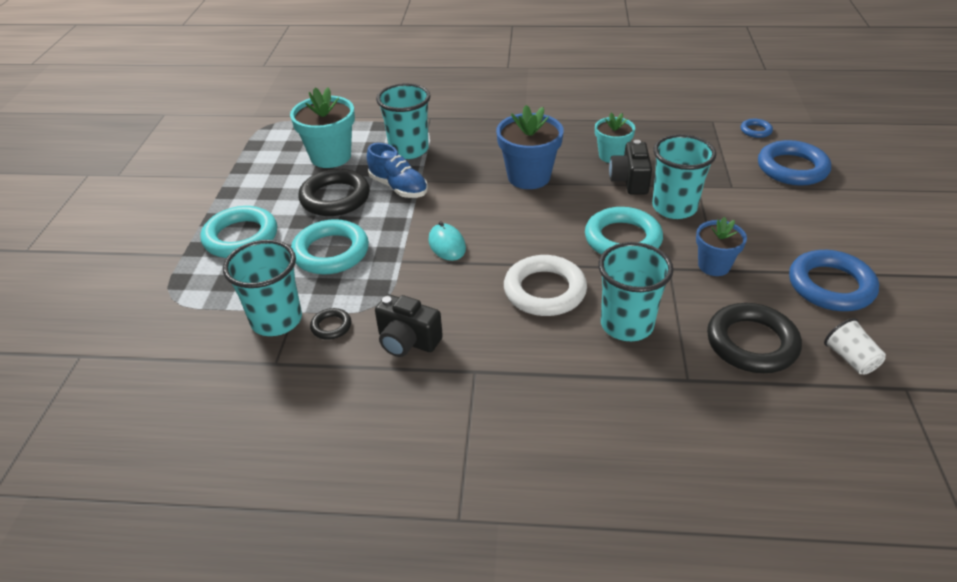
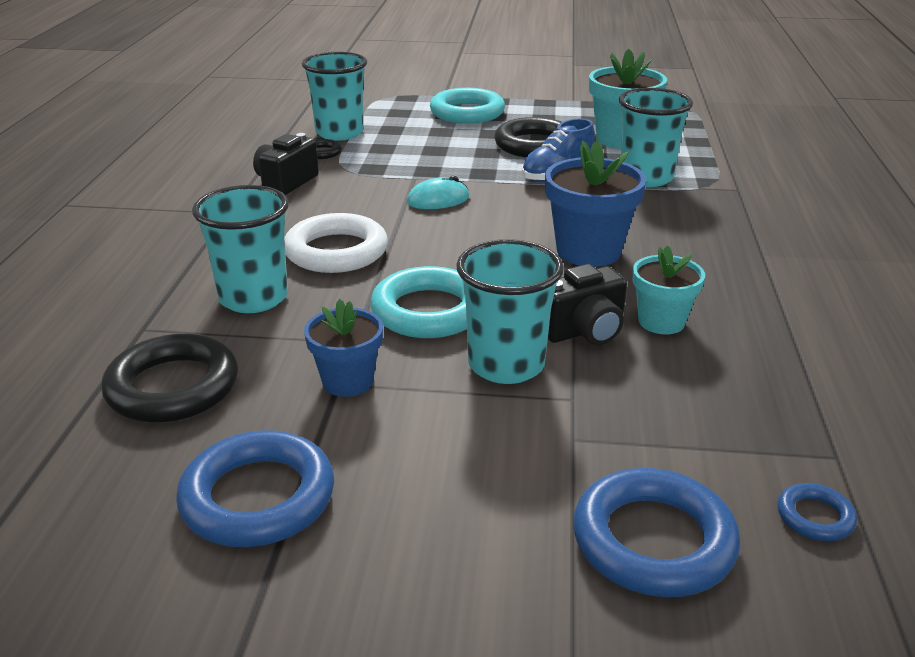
camera: 90 degrees right, 10 degrees down
turquoise ring [291,219,369,274] -> none
black camera [609,140,652,194] -> black camera turned 150 degrees clockwise [548,264,627,345]
white cup [824,318,886,375] -> none

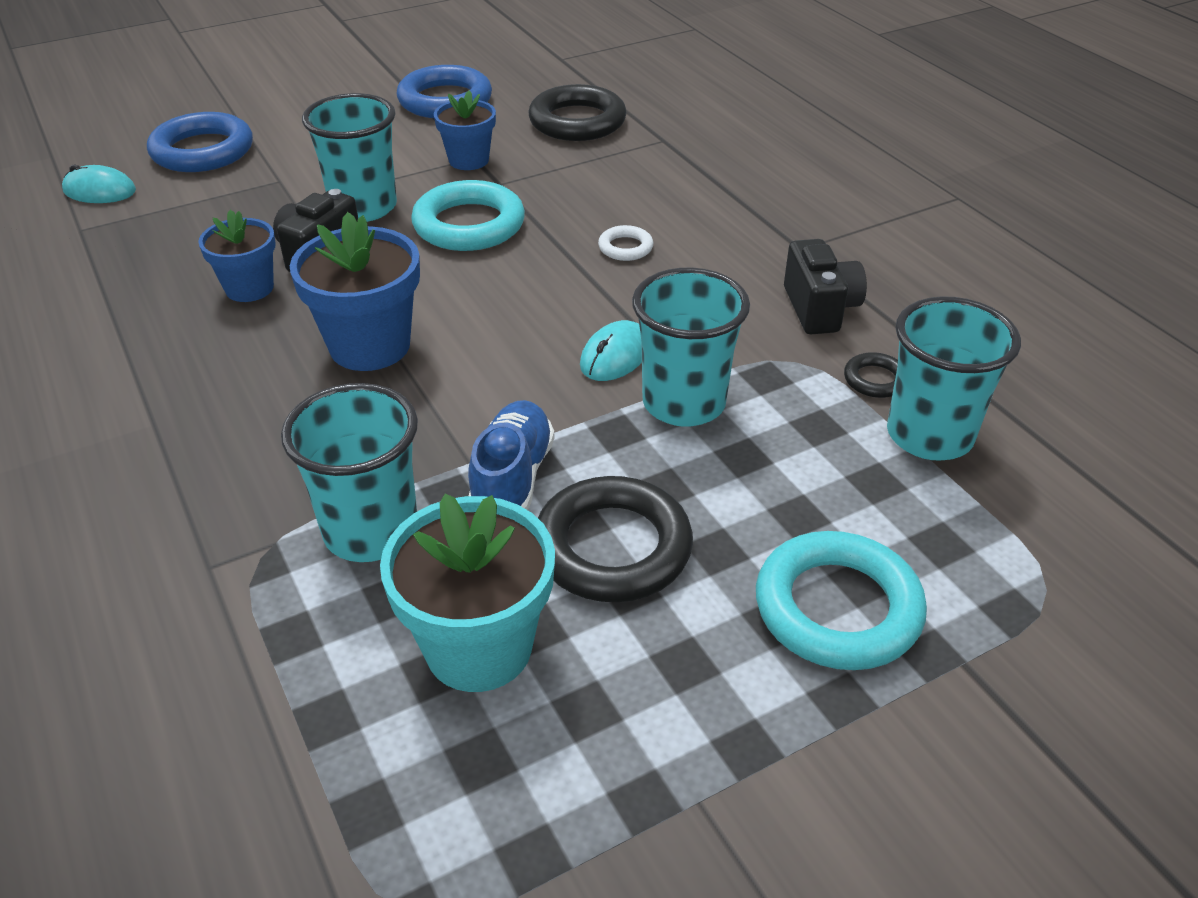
camera: 145 degrees right, 10 degrees up
turquoise cup [192,185,289,313] -> turquoise cup moved to [632,268,750,427]
white ring [284,213,388,273] -> white ring [598,225,653,261], size x0.48
turquoise flower pot [633,245,705,334] -> blue flower pot [198,210,276,302]
blue ring [778,483,857,541] -> turquoise mouse [62,164,136,203]

